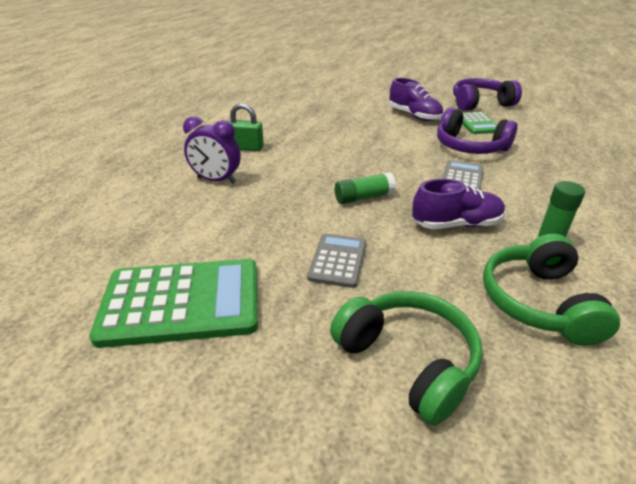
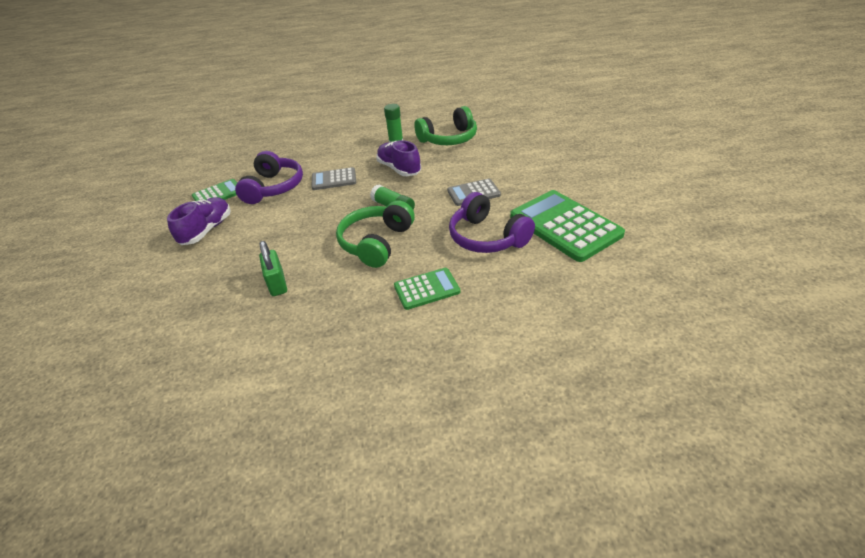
camera: 115 degrees left, 5 degrees up
purple clock [183,116,241,183] -> green calculator [394,268,460,310]
green padlock [229,103,264,151] -> green padlock moved to [259,241,287,296]
green headphones [330,291,482,426] -> green headphones moved to [336,200,415,268]
purple headphones [453,78,522,111] -> purple headphones moved to [449,192,535,253]

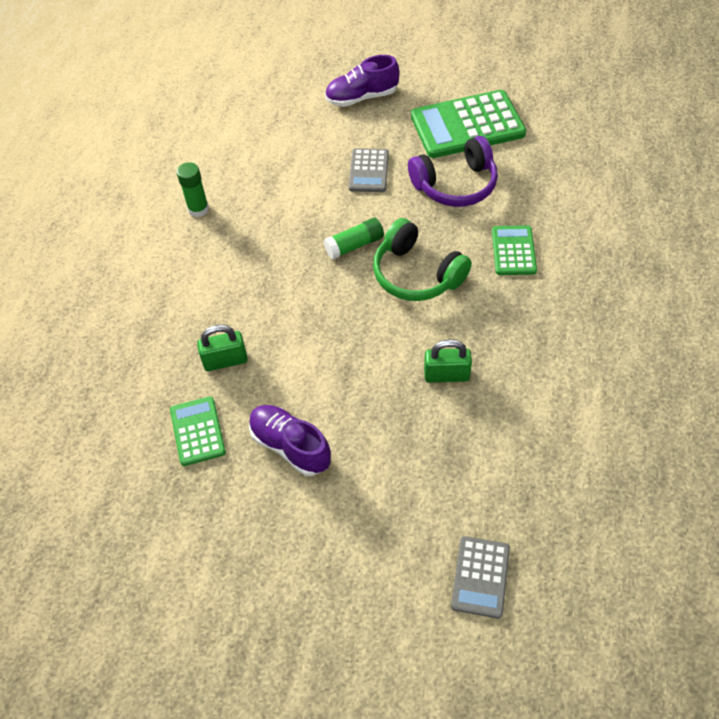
camera: 70 degrees left, 15 degrees up
purple headphones [235,151,303,204] -> green padlock [197,325,248,371]
grey calculator [311,167,356,190] -> grey calculator moved to [451,536,510,619]
purple shoe [376,140,421,176] -> purple shoe moved to [325,55,400,107]
green headphones [414,106,477,145] -> none

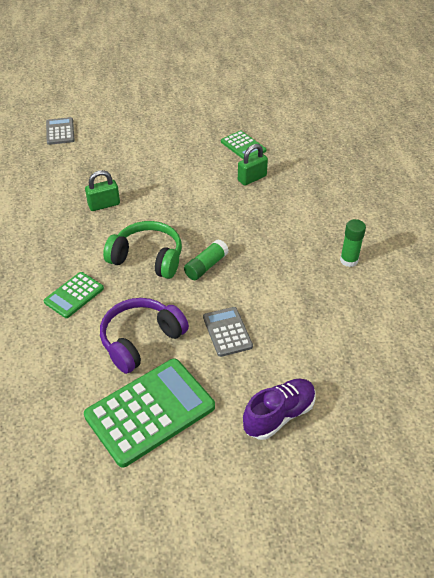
camera: 155 degrees right, 10 degrees down
purple shoe [249,405,331,476] -> none
green calculator [492,225,537,275] -> green calculator turned 60 degrees clockwise [44,272,104,318]

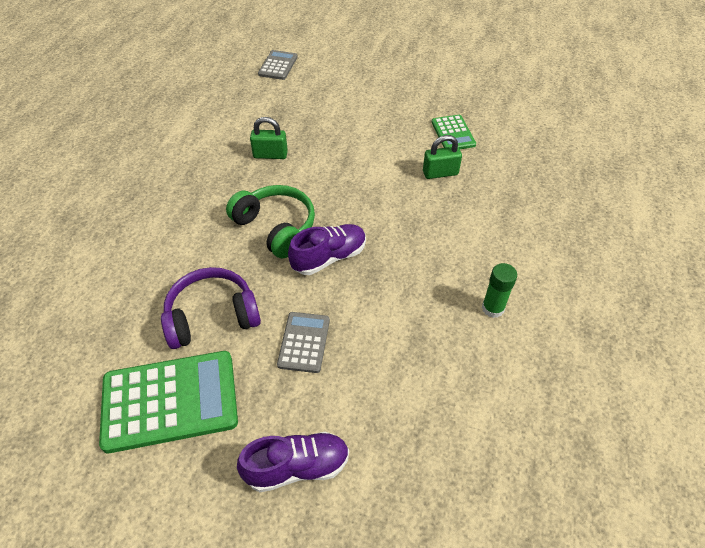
camera: 25 degrees right, 5 degrees up
green calculator [44,272,104,318] -> none
green glue stick [184,239,229,280] -> purple shoe [288,224,366,275]

